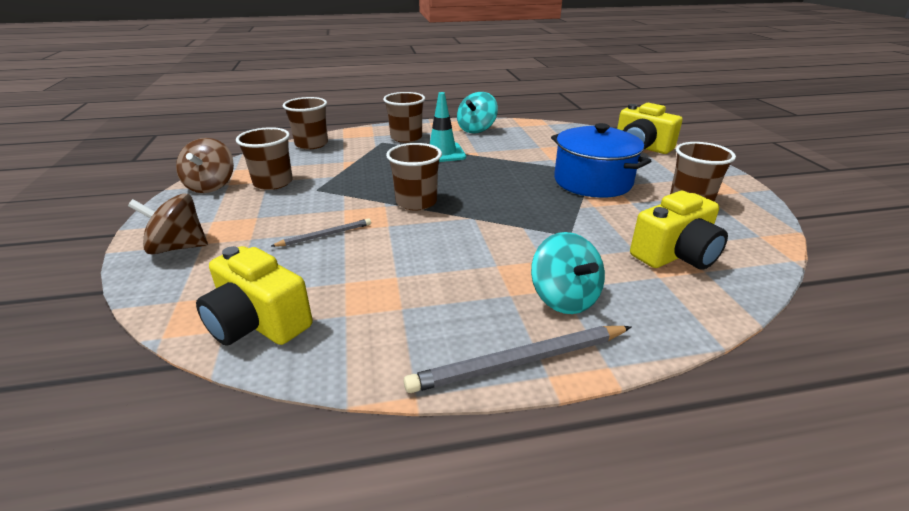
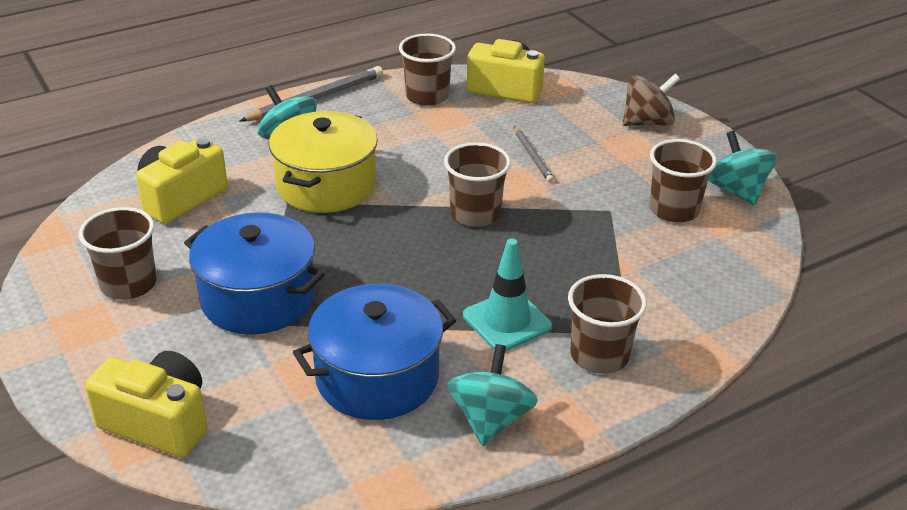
camera: 160 degrees right, 5 degrees up
brown spinning top [176,138,234,193] -> turquoise spinning top [708,131,777,206]
grey pencil [271,218,371,247] -> grey pencil turned 60 degrees counterclockwise [514,126,554,183]
brown cup [283,97,328,149] -> brown cup moved to [399,34,456,106]
none -> yellow pot [269,111,378,213]
none -> blue pot [293,284,456,420]

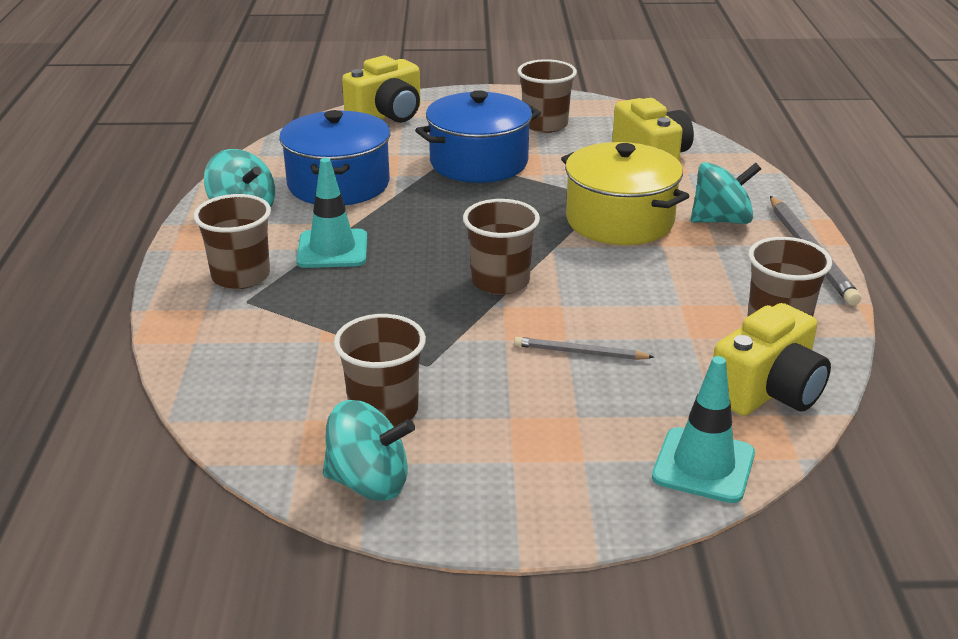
camera: 120 degrees right, 5 degrees down
brown spinning top [623,74,680,126] -> none
none -> turquoise traffic cone [652,356,755,503]

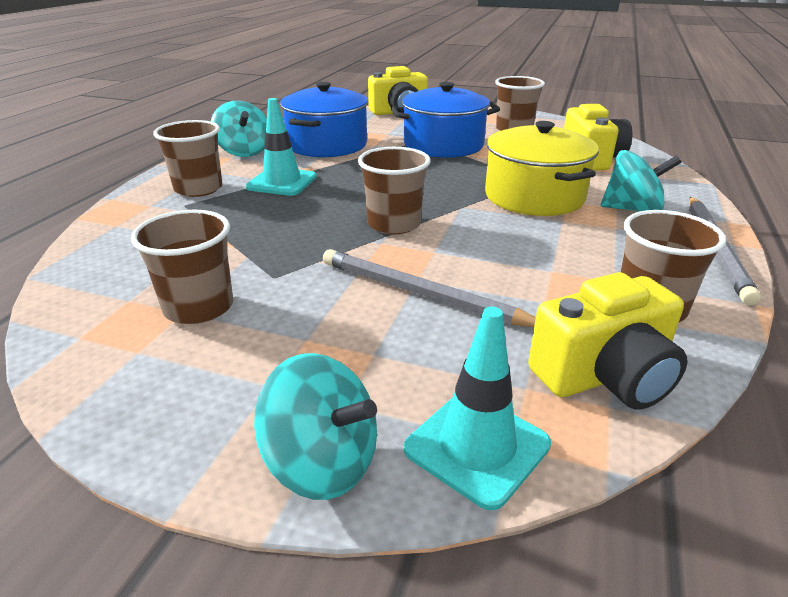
camera: 20 degrees right, 0 degrees up
turquoise spinning top [323,400,415,501] -> turquoise spinning top moved to [254,353,377,500]
grey pencil [514,337,654,360] -> grey pencil [323,249,536,327], size x1.74

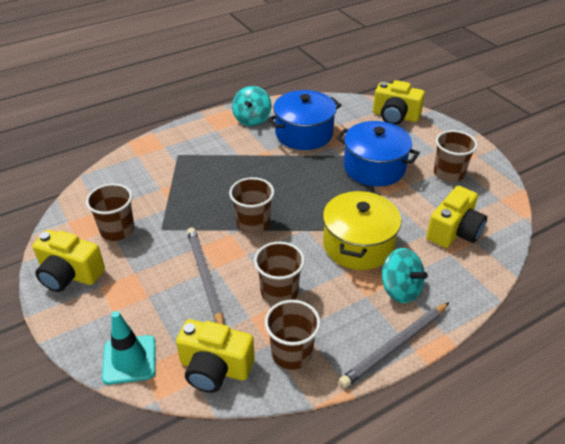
camera: 40 degrees right, 10 degrees up
brown cup [153,120,223,197] -> brown cup moved to [254,242,305,305]
turquoise traffic cone [246,98,317,196] -> none
turquoise spinning top [254,353,377,500] -> none
none -> yellow camera [33,230,105,292]

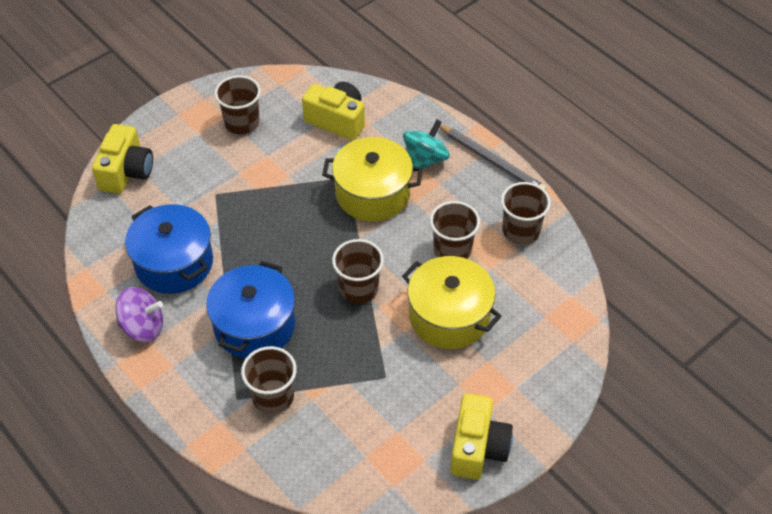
camera: 100 degrees left, 10 degrees up
brown cup [86,183,135,241] -> brown cup moved to [241,346,297,414]
turquoise traffic cone [102,311,155,385] -> none
yellow camera [176,319,255,393] -> none
grey pencil [187,227,224,325] -> yellow pot [402,256,502,349]
turquoise spinning top [232,86,271,126] -> purple spinning top [115,287,163,342]
blue pot [336,121,420,186] -> blue pot moved to [206,261,295,358]

